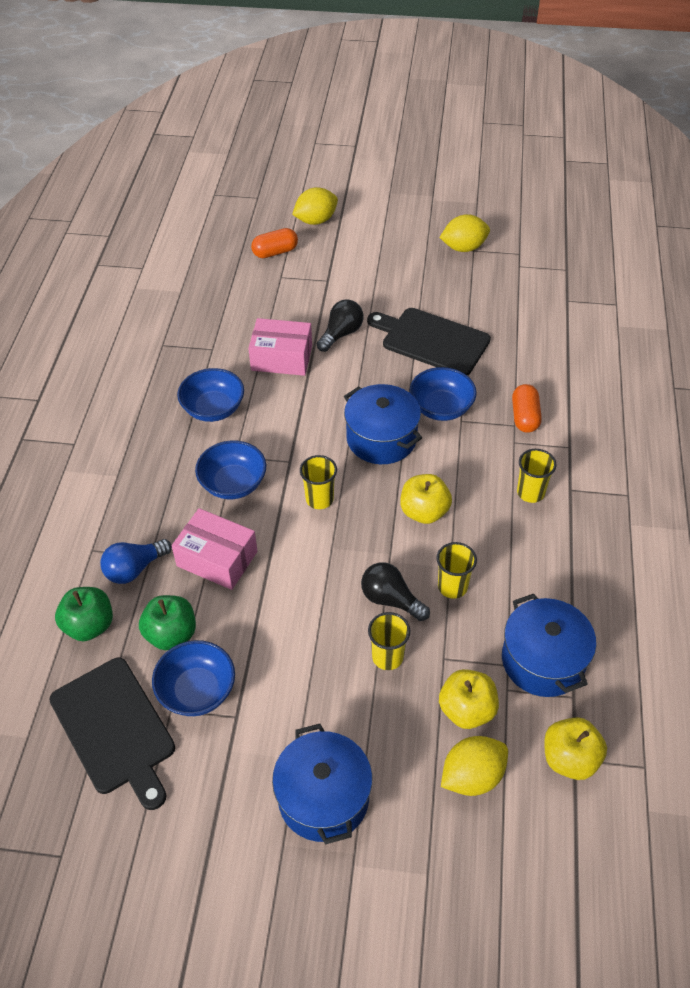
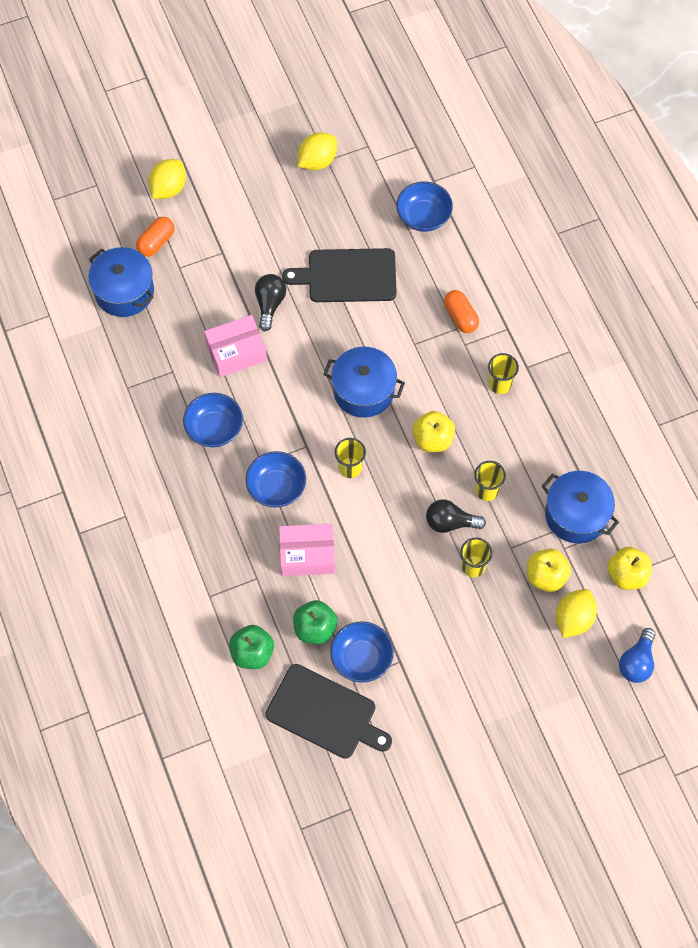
camera: 30 degrees left, 15 degrees up
blue light bulb [100,539,172,584] -> blue light bulb moved to [619,628,656,683]
blue pot [272,724,372,845] -> blue pot moved to [88,247,154,317]
blue bowl [409,367,477,421] -> blue bowl moved to [396,181,453,232]

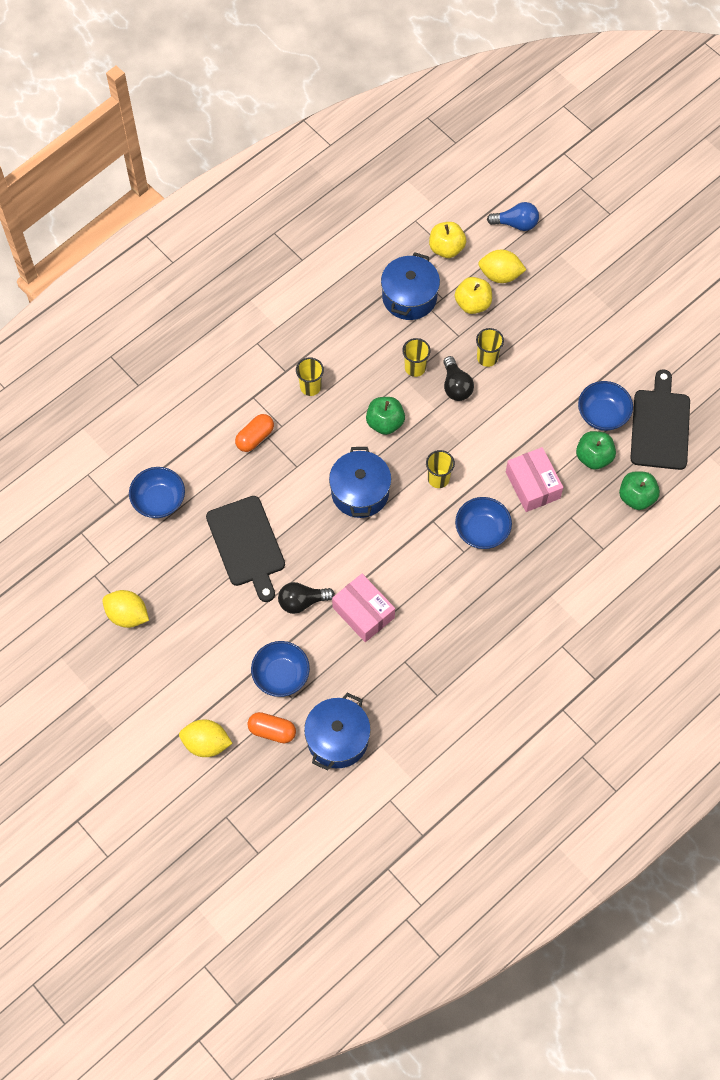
camera: 110 degrees left, 0 degrees up
blue bowl [183,393,243,448] -> blue bowl moved to [251,641,310,697]
yellow apple [413,411,455,452] -> green apple [366,397,405,435]

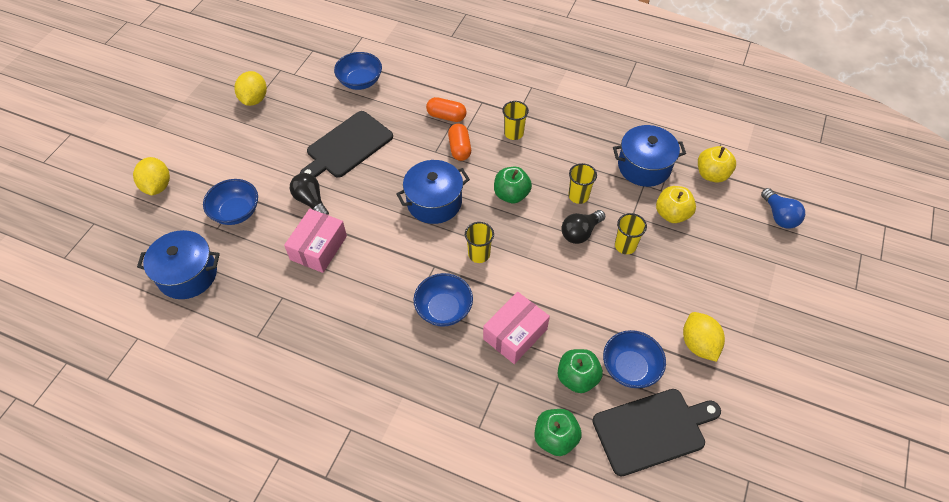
camera: 65 degrees right, 10 degrees down
orange capsule [247,712,296,743] -> orange capsule moved to [448,124,471,161]
yellow lemon [478,250,526,283] -> yellow lemon moved to [683,312,725,362]

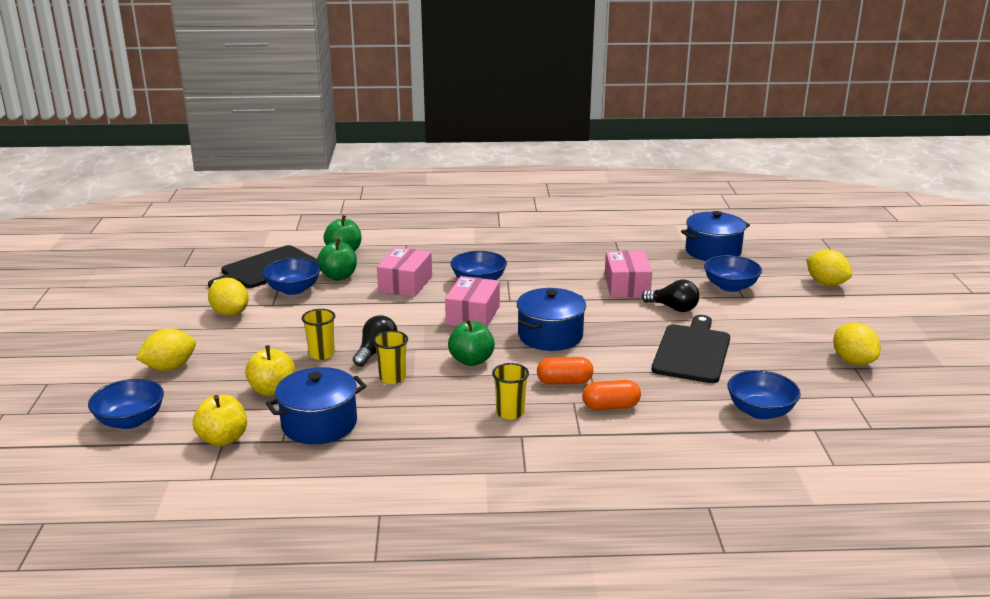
camera: 155 degrees right, 30 degrees down
orange capsule [448,124,471,161] -> orange capsule turned 60 degrees counterclockwise [537,357,593,385]
yellow cup [465,222,494,263] -> pink box [445,276,500,327]
blue light bulb [761,188,805,229] -> blue bowl [88,379,164,429]
none -> yellow lemon [136,329,196,371]

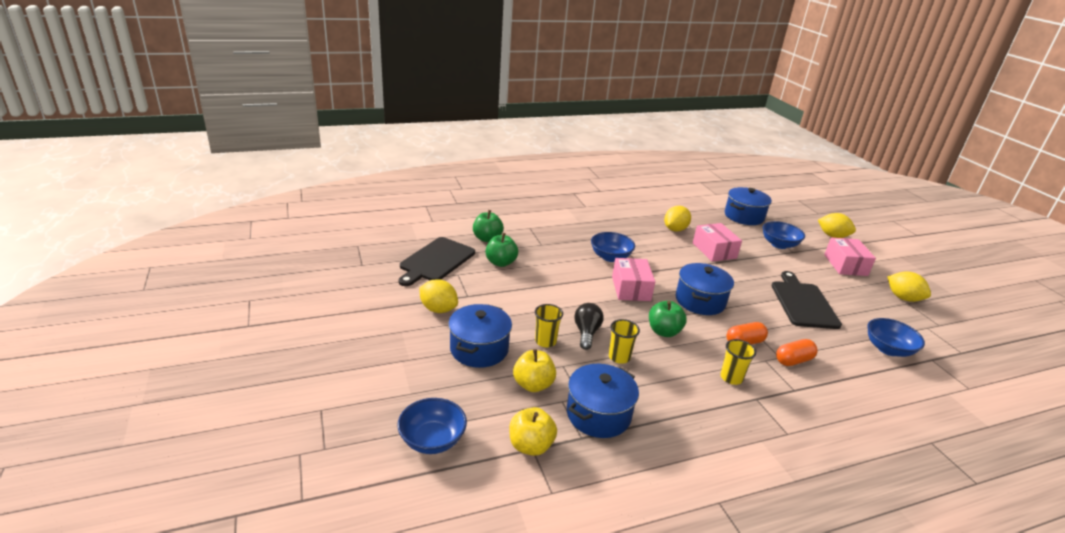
camera: 20 degrees left, 5 degrees up
yellow lemon [136,329,196,371] -> yellow lemon moved to [664,206,691,232]
blue bowl [262,258,321,295] -> none
pink box [377,247,432,297] -> pink box moved to [824,238,876,276]
black light bulb [642,280,700,312] -> none
none -> blue pot [448,304,512,368]

